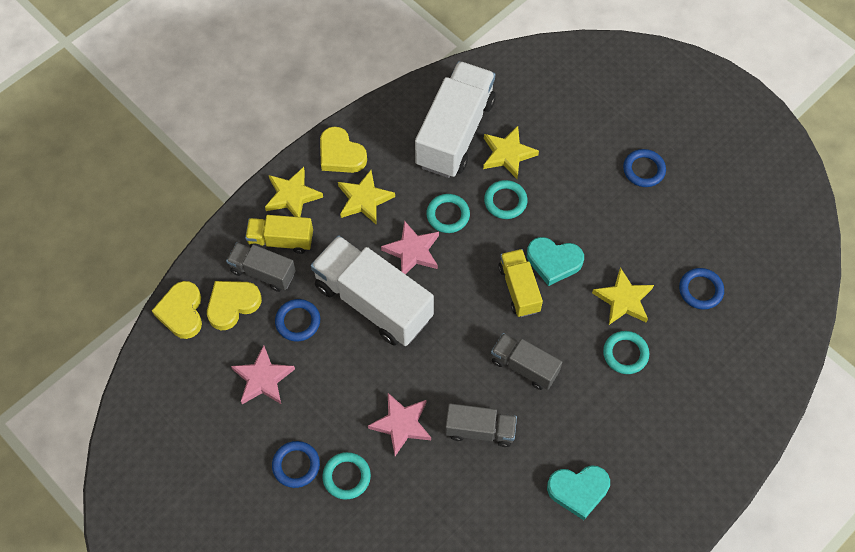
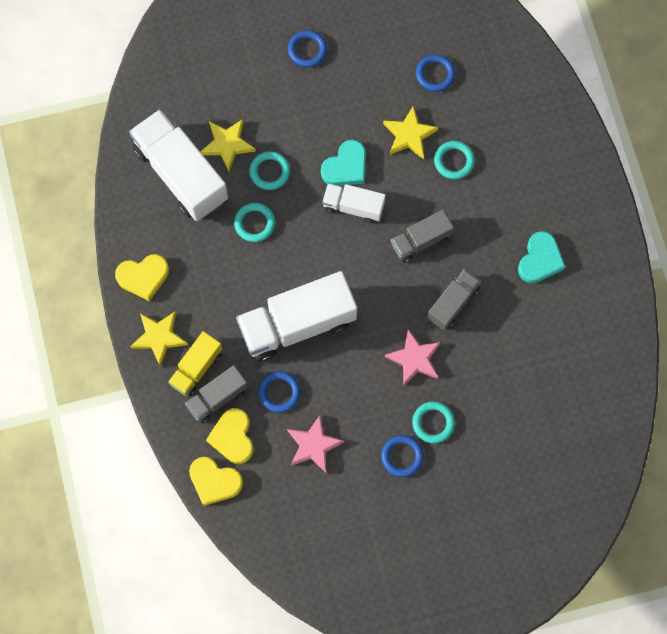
camera: 60 degrees left, 10 degrees up
yellow star [338,170,395,224] -> none
pink star [381,221,439,275] -> none
yellow truck [498,249,543,317] -> white truck [322,183,386,223]

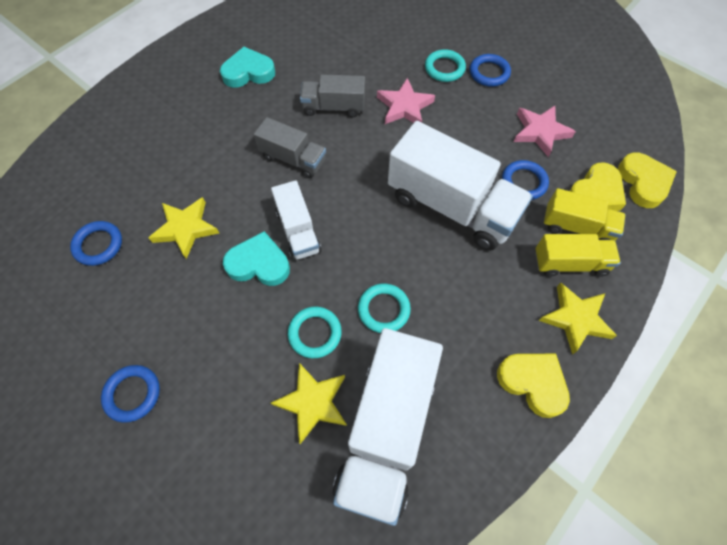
camera: 125 degrees left, 10 degrees down
grey truck [185,365,248,423] -> yellow truck [544,188,625,241]
turquoise ring [434,141,475,179] -> none

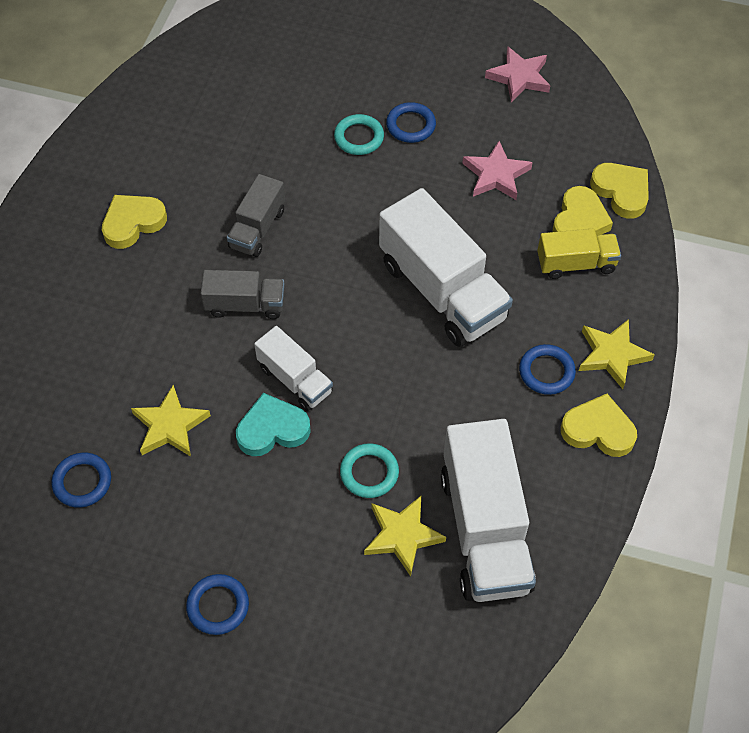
camera: 25 degrees left, 5 degrees down
turquoise heart [220,47,275,88] -> yellow heart [102,195,167,249]
grey truck [300,74,365,117] -> grey truck turned 45 degrees counterclockwise [227,174,285,257]
turquoise ring [358,283,411,333] -> none
pink star [377,78,435,124] -> pink star moved to [485,46,550,102]
white truck [388,121,533,251] -> white truck turned 45 degrees clockwise [379,188,513,347]
blue ring [502,160,549,200] -> blue ring moved to [519,344,576,395]
yellow truck [535,234,621,277] -> none

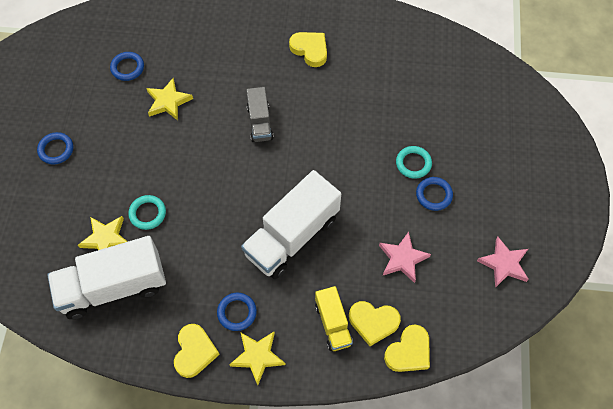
camera: 80 degrees right, 5 degrees up
grey truck [227,174,285,257] -> none
turquoise heart [236,393,311,456] -> none
white truck [254,326,333,411] -> none

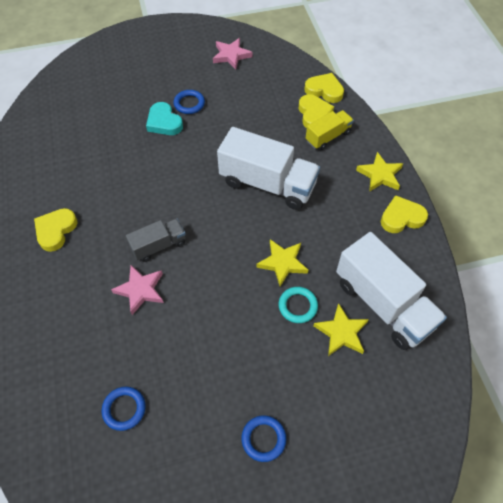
camera: 110 degrees left, 5 degrees down
yellow star [146,78,193,121] -> yellow star moved to [256,239,308,287]
blue ring [217,293,257,331] -> none
pink star [379,232,431,283] -> pink star moved to [111,265,164,315]
turquoise ring [396,146,432,179] -> turquoise heart [146,102,183,135]

